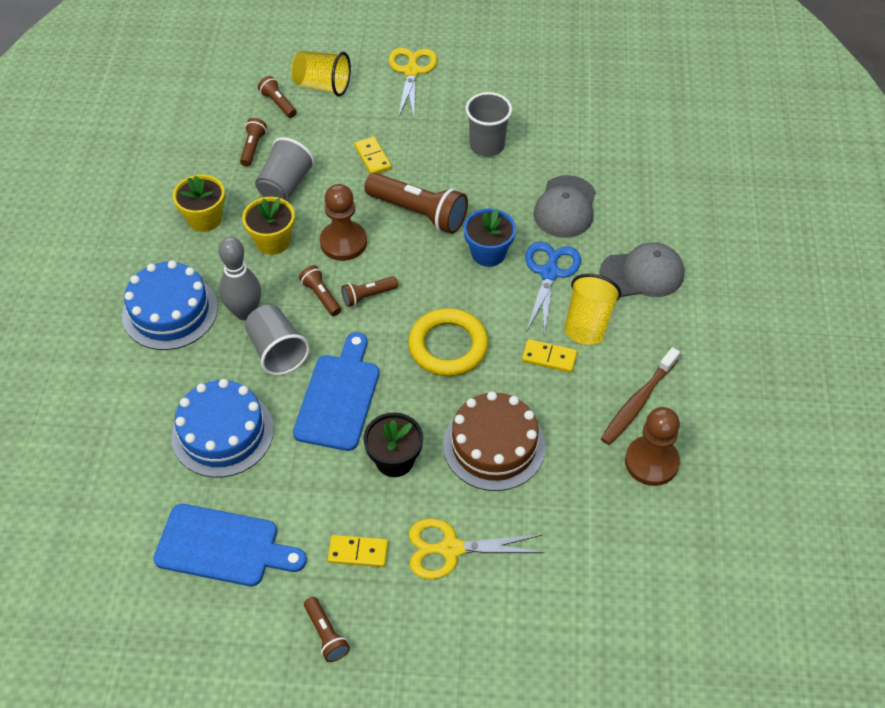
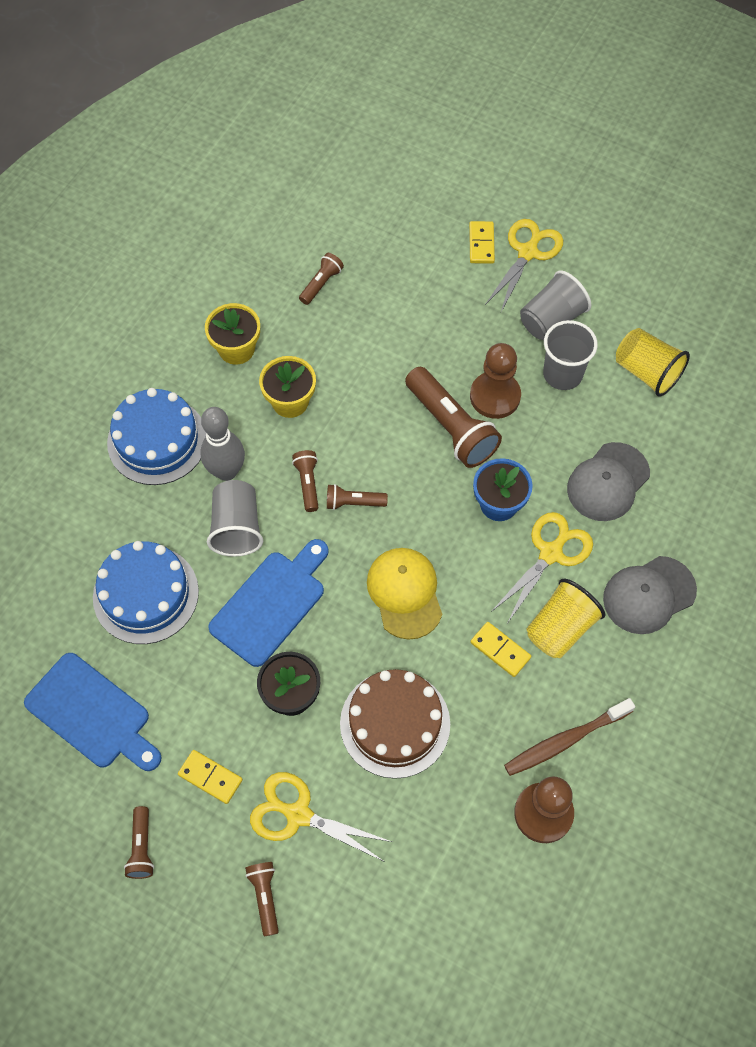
camera: 25 degrees right, 10 degrees up
grey cup [255,137,315,201] -> grey cup moved to [520,270,591,340]
brown flashlight [258,76,297,118] -> brown flashlight moved to [245,862,279,937]
yellow cup [291,51,351,97] -> yellow cup moved to [616,328,690,397]
brown pawn [320,184,367,261] -> brown pawn moved to [470,343,521,419]
yellow domino [354,136,391,174] -> yellow domino moved to [469,221,495,264]
yellow ring [408,308,489,376] -> yellow cap [367,548,442,640]
blue scissors [525,242,581,333] -> yellow scissors [491,512,593,622]
grey cap [599,242,684,297] -> grey cap turned 135 degrees clockwise [603,556,697,634]

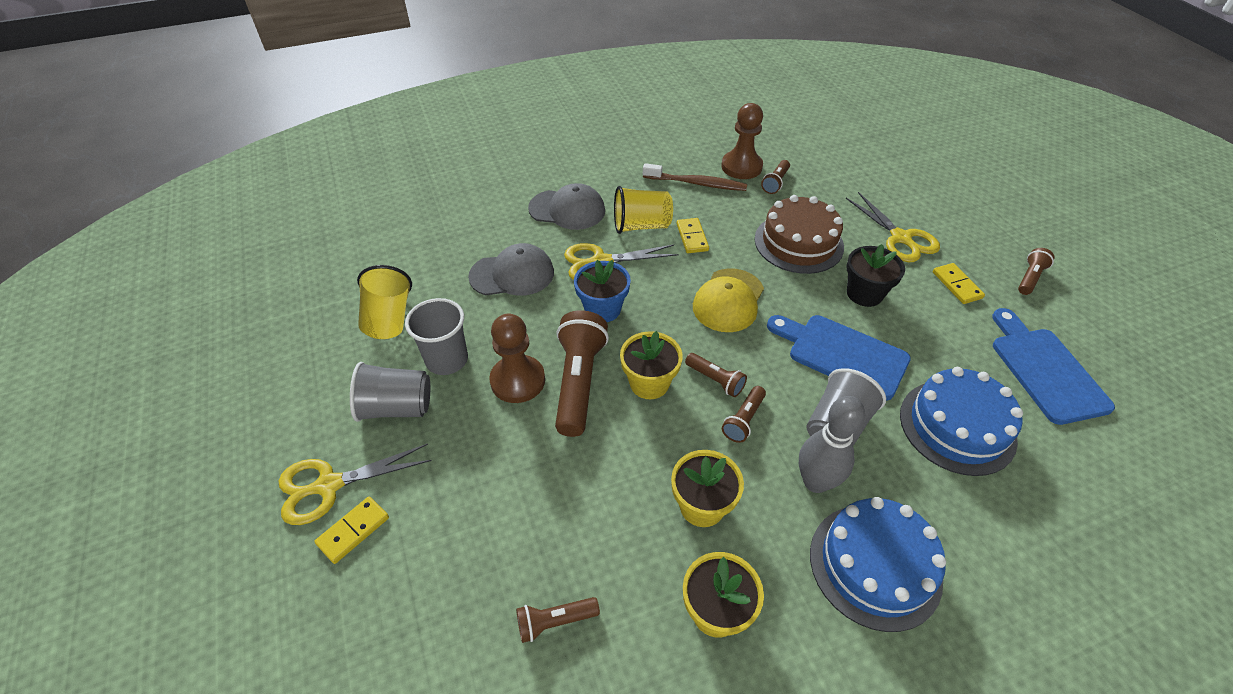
camera: 140 degrees left, 15 degrees down
blue cutting board [208,539,329,667] -> blue cutting board turned 45 degrees clockwise [767,315,911,401]
brown flashlight [245,862,279,937] -> brown flashlight moved to [761,160,790,194]
none -> yellow flower pot [620,331,683,399]

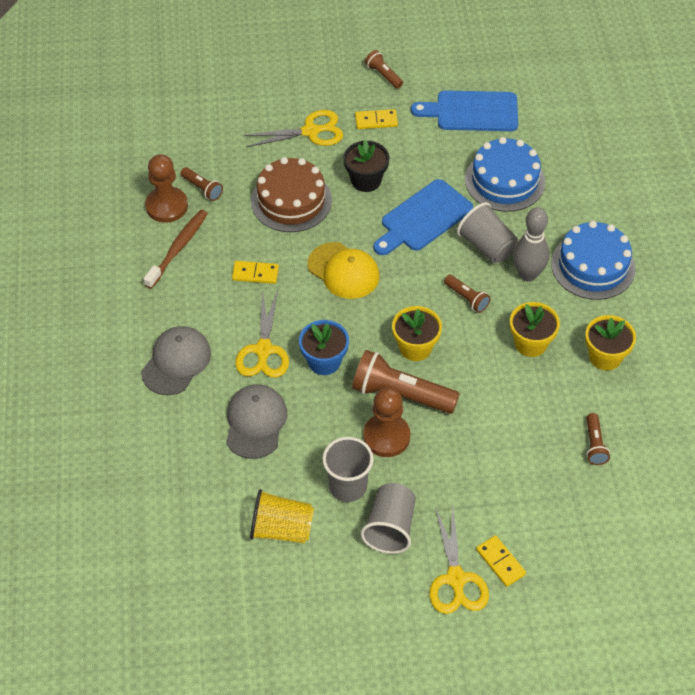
camera: 75 degrees left, 5 degrees up
yellow cup [614,186,673,234] -> none
brown flashlight [685,353,747,397] -> none

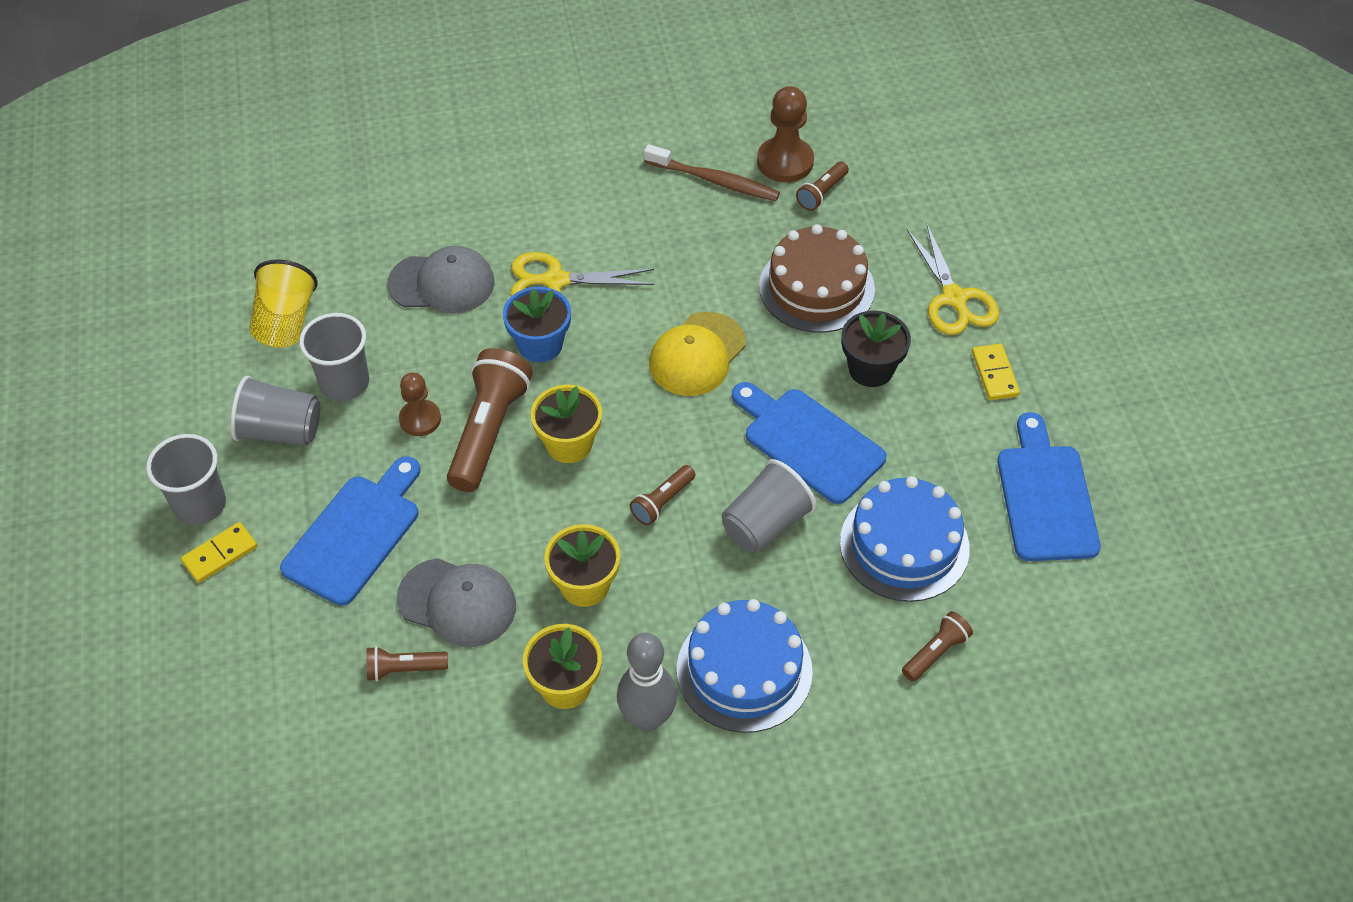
camera: 85 degrees right, 0 degrees up
grey cap [141,326,211,395] -> grey cap moved to [397,558,516,647]
yellow domino [232,261,279,284] -> none
brown pawn [363,387,411,457] -> brown pawn [399,373,441,436], size x0.65
brown flashlight [365,50,403,89] -> brown flashlight moved to [902,611,973,682]
yellow scissors [429,507,489,614] -> grey cup [146,434,226,525]
grey bowling pin [513,207,550,281] -> grey bowling pin moved to [617,633,677,731]
none -> blue cutting board [280,456,420,606]

